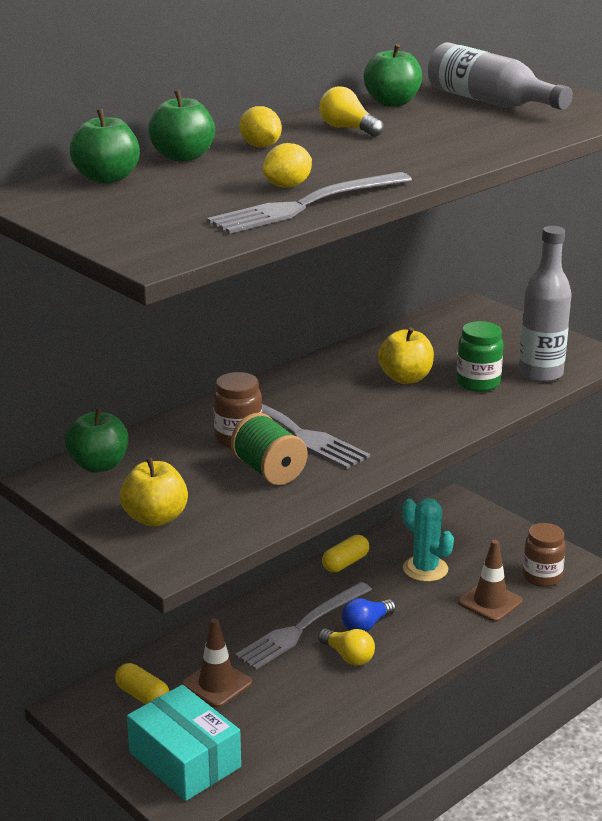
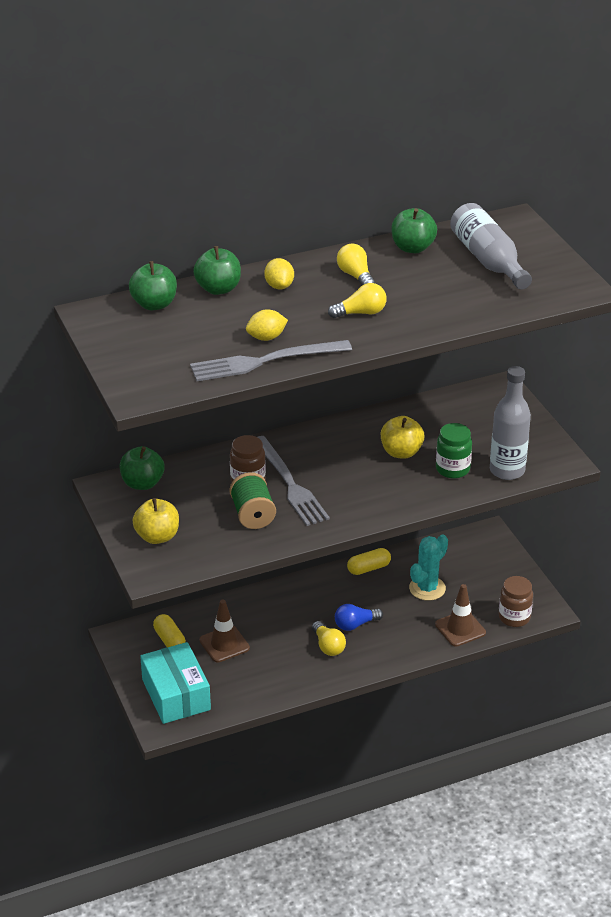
camera: 20 degrees right, 10 degrees up
grey fork [235,582,372,670] -> none
turquoise cactus [402,498,454,582] -> turquoise cactus turned 60 degrees clockwise [409,534,448,601]
none -> yellow light bulb [328,283,387,318]

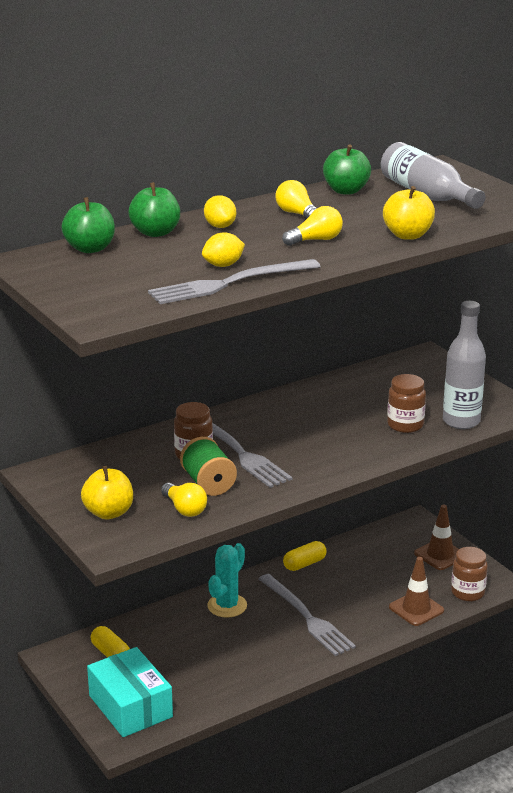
camera: 10 degrees left, 10 degrees down
green apple [120,446,164,490] -> none
brown traffic cone [199,600,250,663] -> brown traffic cone moved to [414,505,459,570]
yellow light bulb [312,621,346,656] -> yellow light bulb moved to [161,483,207,517]
blue light bulb [335,604,383,631] -> grey fork [259,574,356,656]
yellow apple [381,416,424,459] -> yellow apple moved to [383,186,435,240]
turquoise cactus [409,534,448,601] -> turquoise cactus moved to [207,543,247,618]
green jar [436,423,472,478] -> brown jar [387,374,426,433]

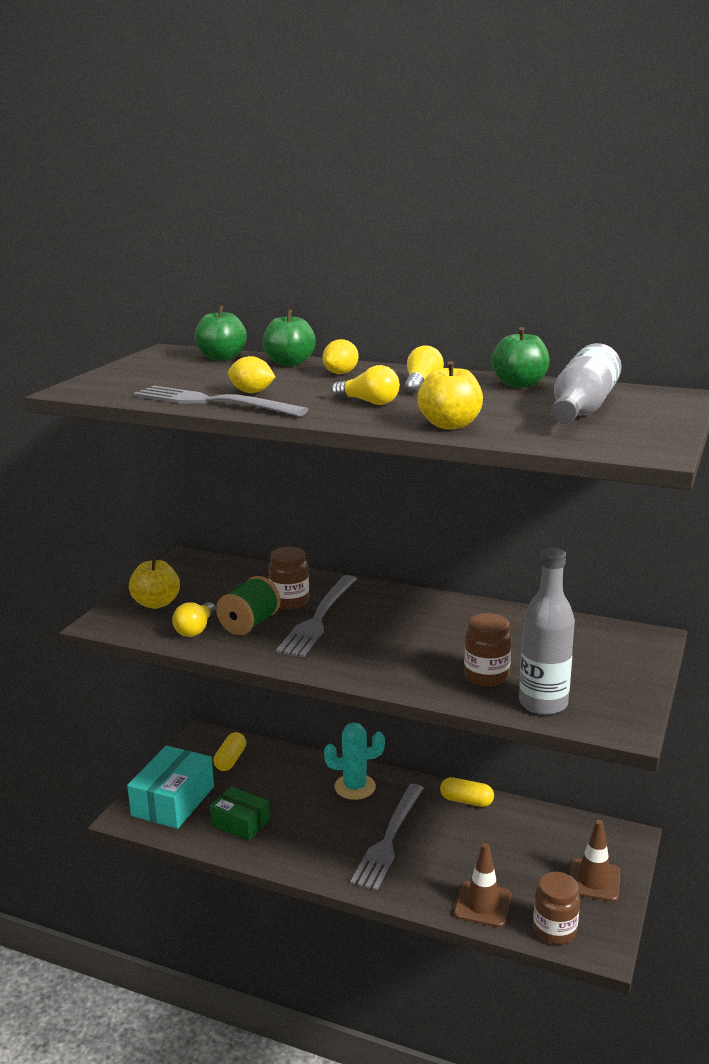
camera: 55 degrees right, 5 degrees down
none -> green box [210,787,270,841]

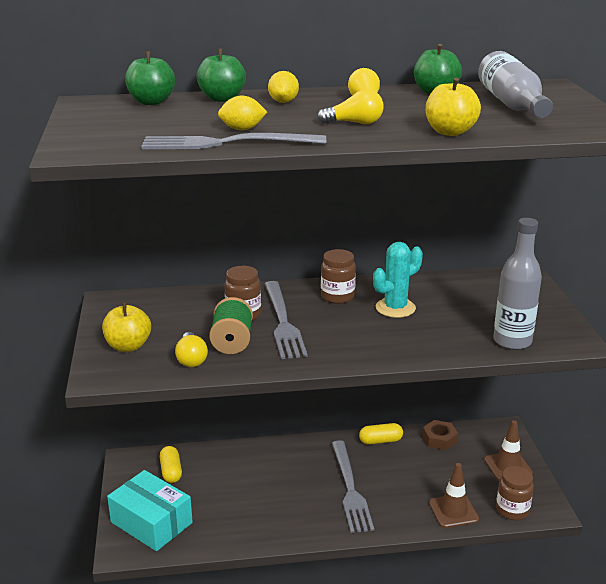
camera: 30 degrees left, 5 degrees up
turquoise box [127,745,214,829] -> turquoise box turned 45 degrees counterclockwise [107,470,193,551]
green box [210,787,270,841] -> none
turquoise cactus [324,723,385,800] -> turquoise cactus moved to [373,242,423,318]
brown jar [464,613,511,686] -> brown jar moved to [321,249,356,304]
none -> brown nut [422,420,458,450]

